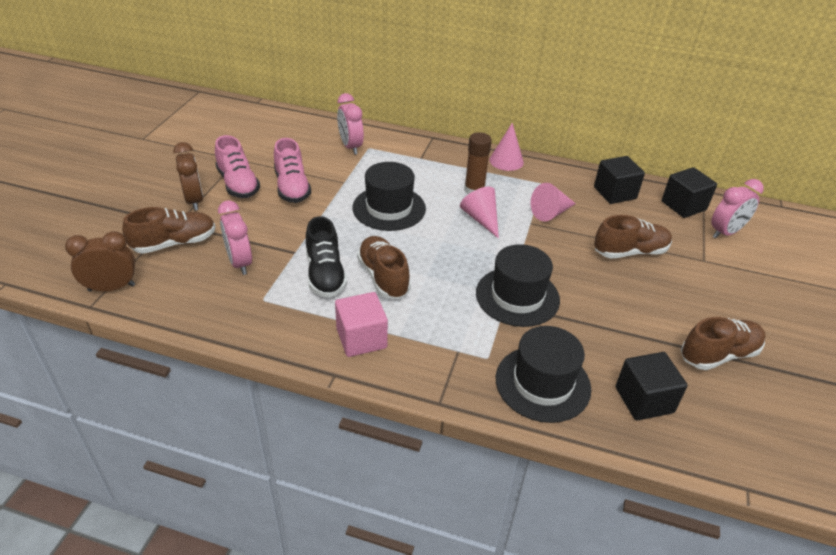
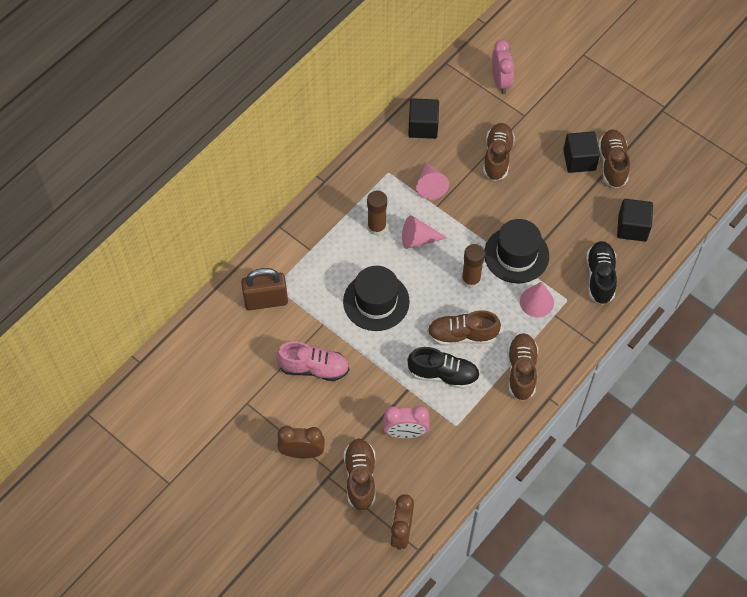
camera: 65 degrees left, 20 degrees up
pink shoe [215,135,260,198] -> none
pink cube [335,292,388,357] -> brown shoe [507,333,538,401]
pink clock [337,93,364,155] -> brown padlock [241,268,288,310]
pink cone [489,123,524,171] -> pink cone moved to [520,281,554,317]
black hat [496,326,591,423] -> black shoe [586,241,617,304]
black cube [662,167,717,218] -> black cube moved to [563,131,600,173]
none -> brown glue stick [462,244,485,288]

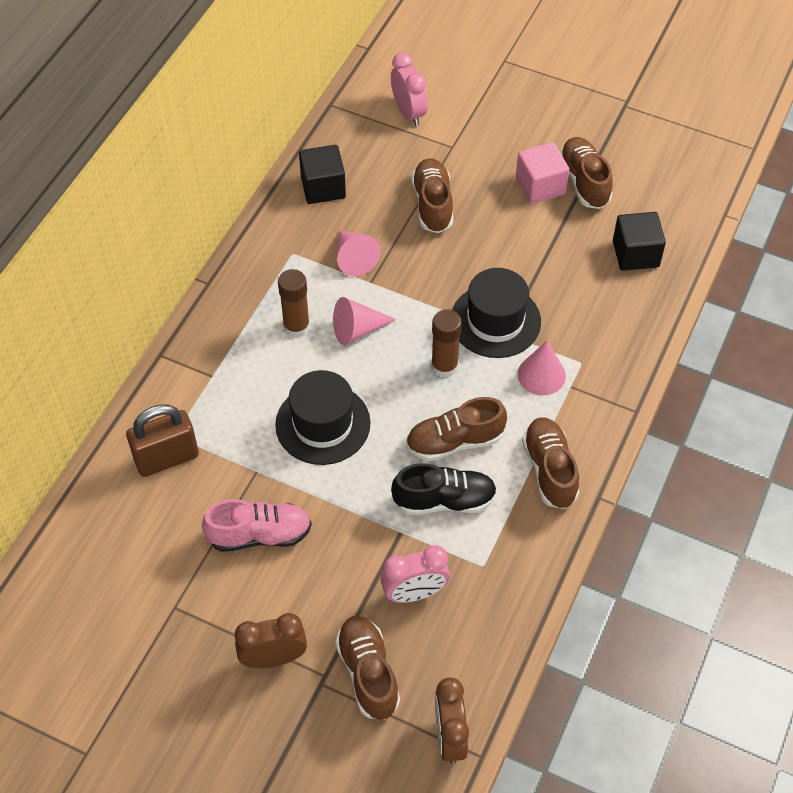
camera: 15 degrees left, 5 degrees down
black cube [563,131,600,173] -> pink cube [516,142,569,204]
black shoe [586,241,617,304] -> none

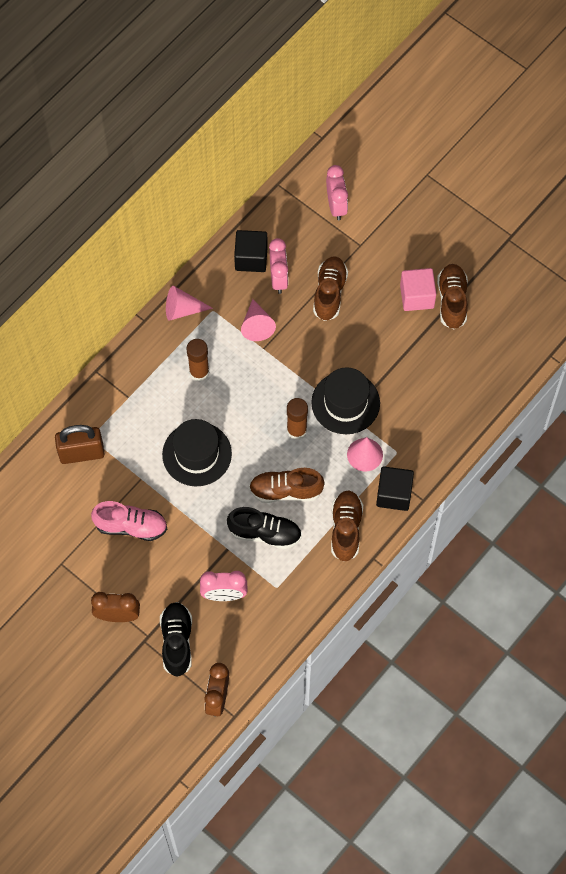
camera: 15 degrees right, 10 degrees up
pink cone [333,297,397,345] -> pink cone moved to [166,286,213,321]
brown shoe [335,616,400,720] -> black shoe [160,602,192,677]
black cube [613,212,666,271] -> black cube moved to [376,466,414,511]
none -> pink clock [269,238,288,294]

